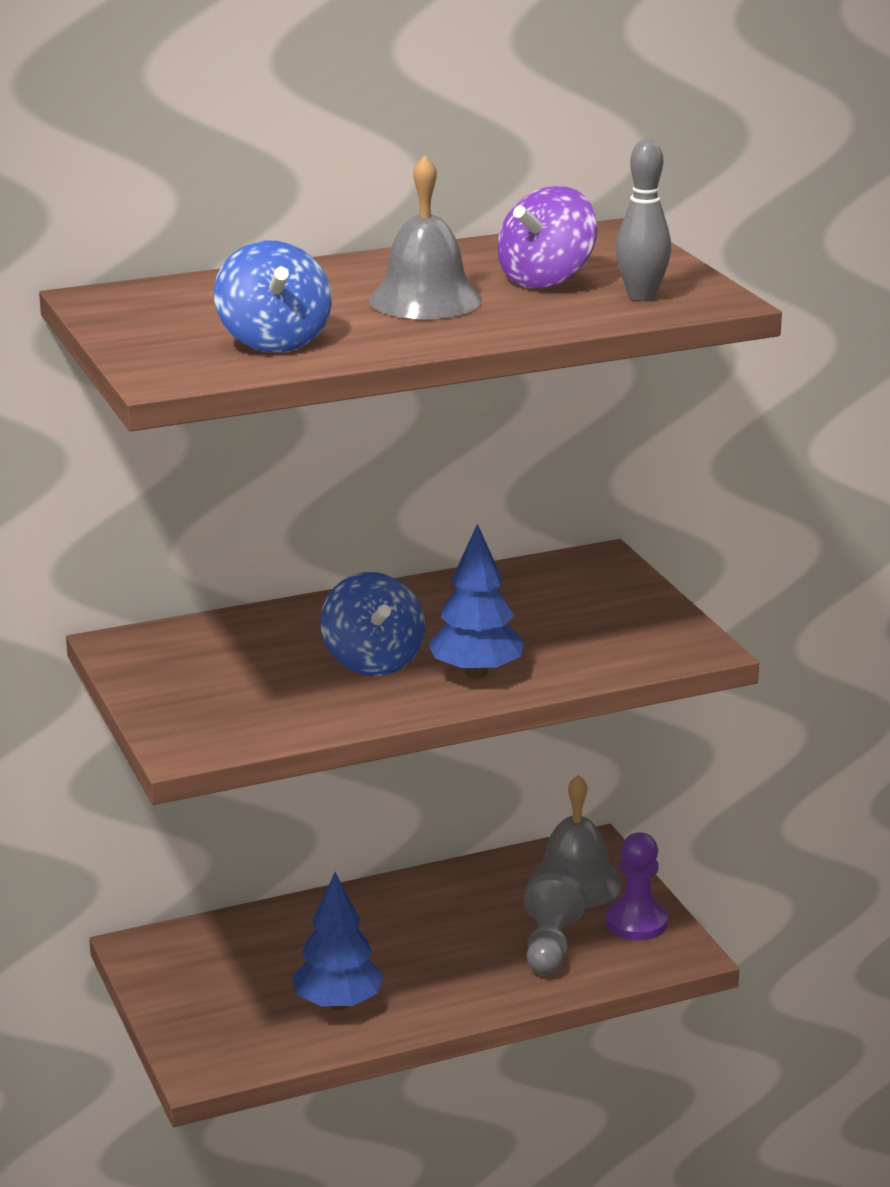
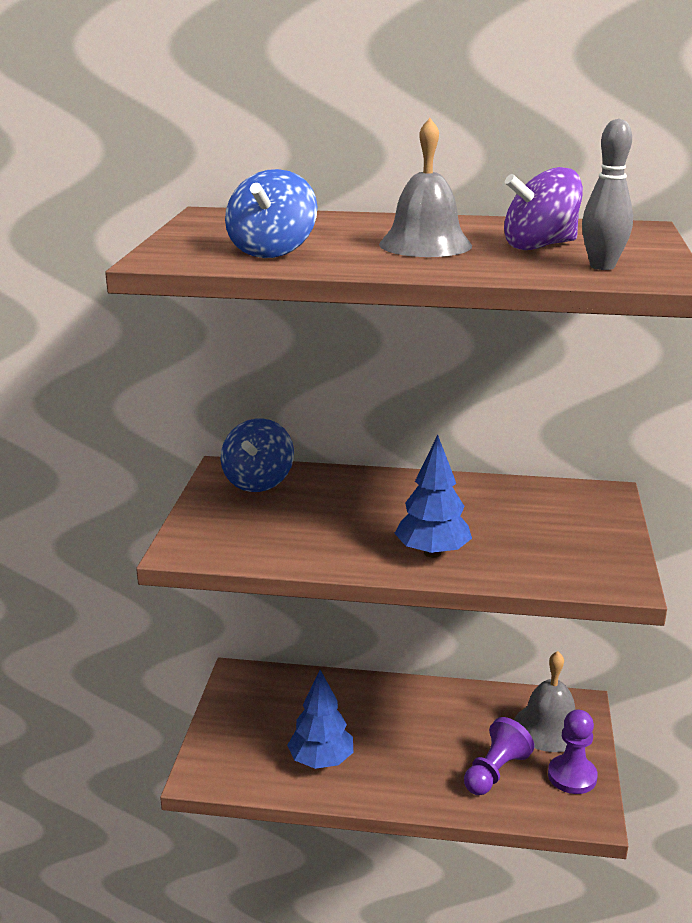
camera: 30 degrees right, 0 degrees up
blue spinning top [320,572,425,676] -> blue spinning top moved to [221,418,294,492]
grey pawn [524,873,586,975] -> purple pawn [464,717,534,795]

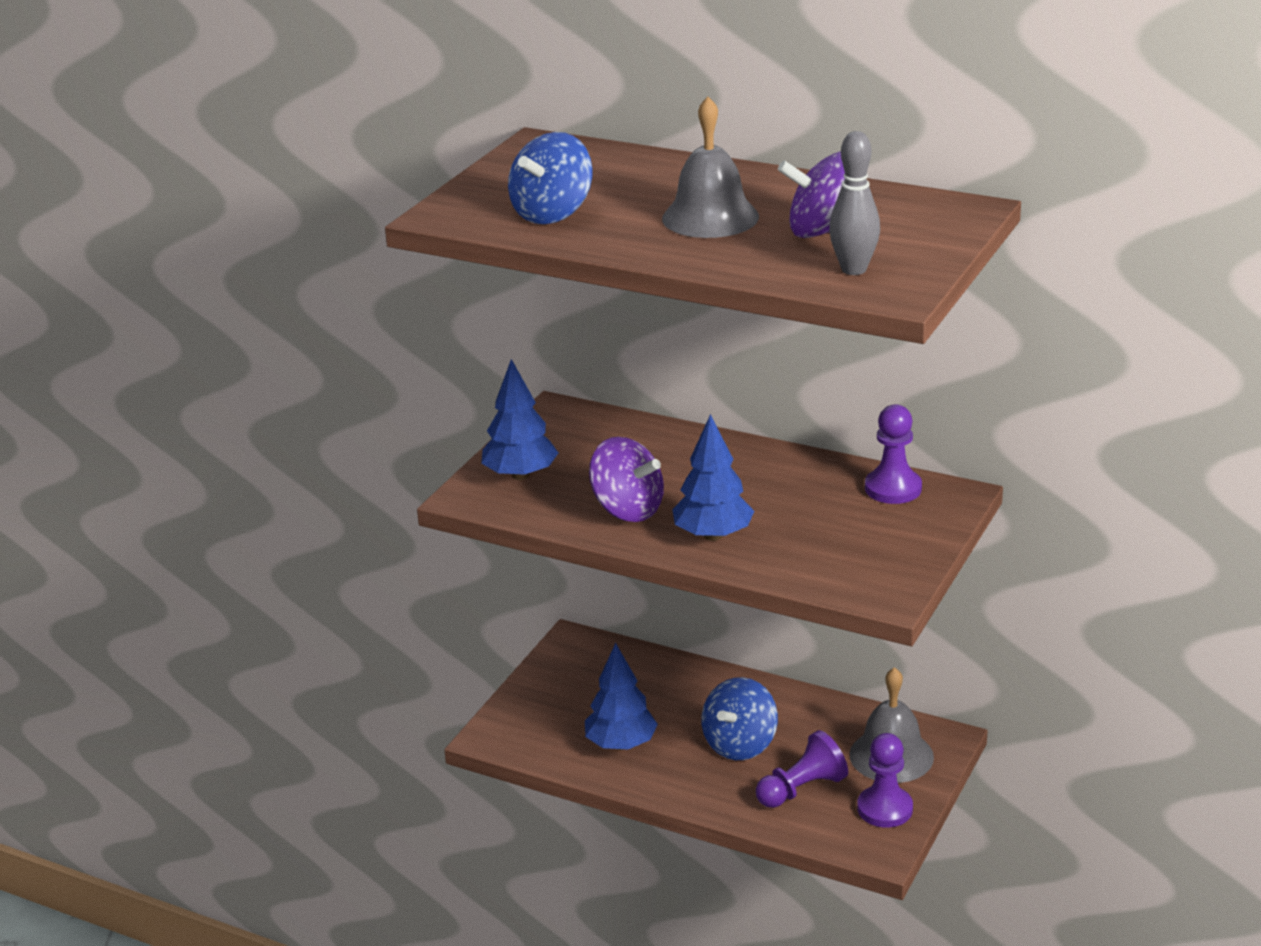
camera: 20 degrees right, 5 degrees up
blue spinning top [221,418,294,492] -> blue spinning top moved to [702,677,778,760]
none -> blue tree [481,359,558,480]
none -> purple spinning top [589,437,664,522]
none -> purple pawn [865,404,922,504]

